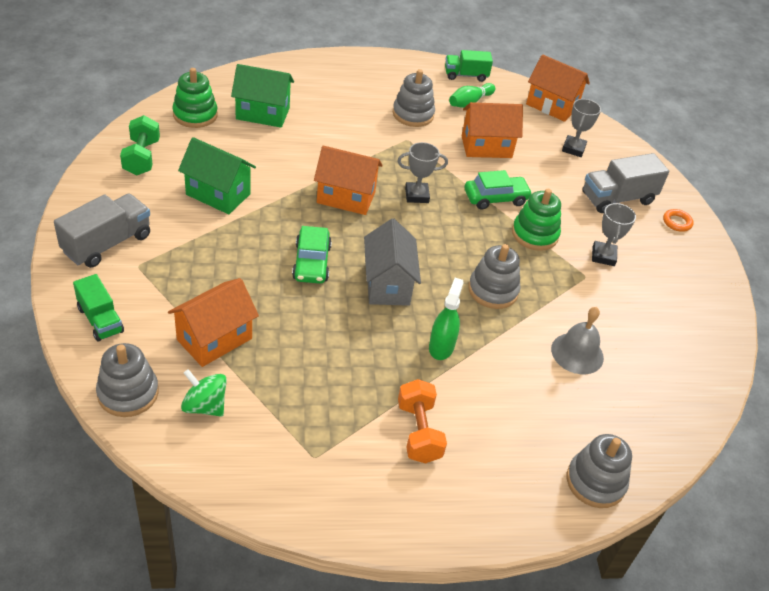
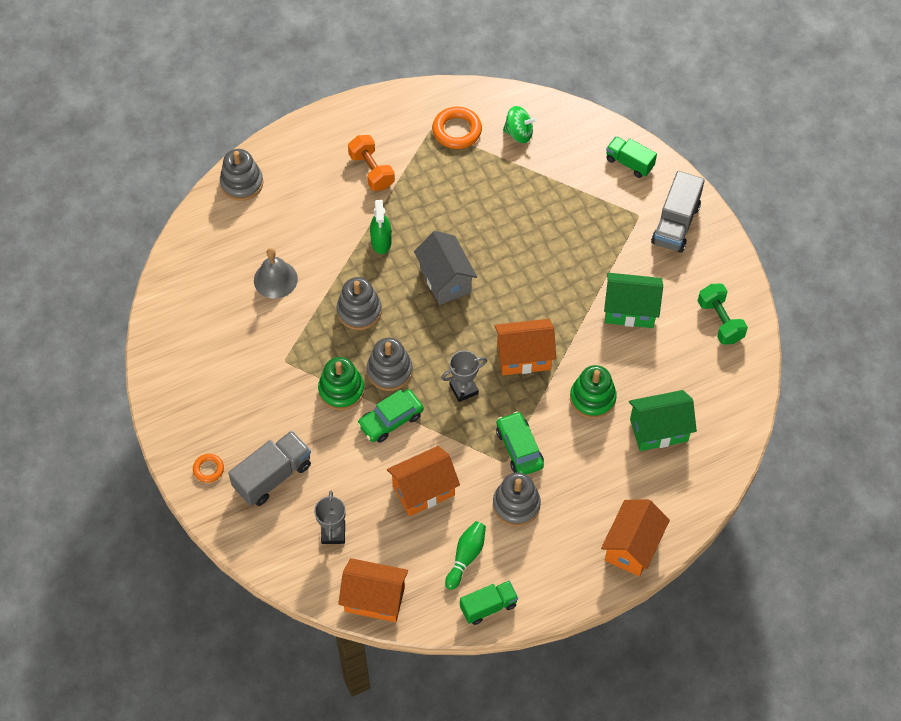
camera: 165 degrees right, 15 degrees up
grey stacking toy [96,343,159,417] -> grey stacking toy moved to [367,338,413,391]
orange house [168,278,259,367] -> orange house moved to [601,499,670,576]
green stacking toy [172,68,218,128] -> green stacking toy moved to [570,365,617,419]
green car [292,226,332,284] -> green car moved to [496,411,544,475]
grey trophy [592,203,636,266] -> none
none -> orange ring [432,107,482,149]

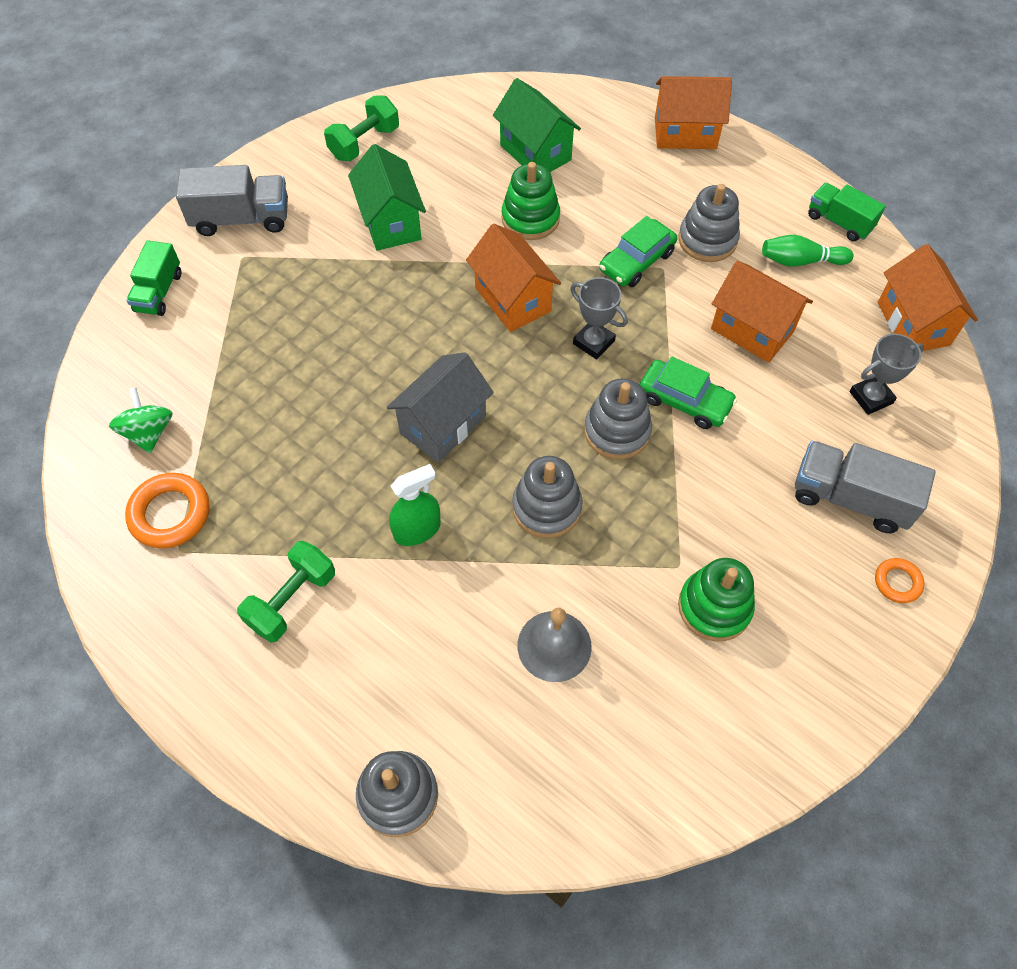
camera: 115 degrees left, 0 degrees up
green stacking toy [318,357,365,410] -> green stacking toy moved to [678,558,755,641]
orange dumbbell [348,135,395,191] -> green dumbbell [237,541,335,642]

